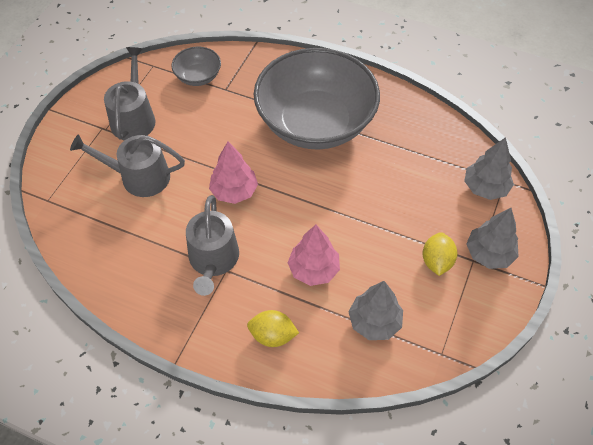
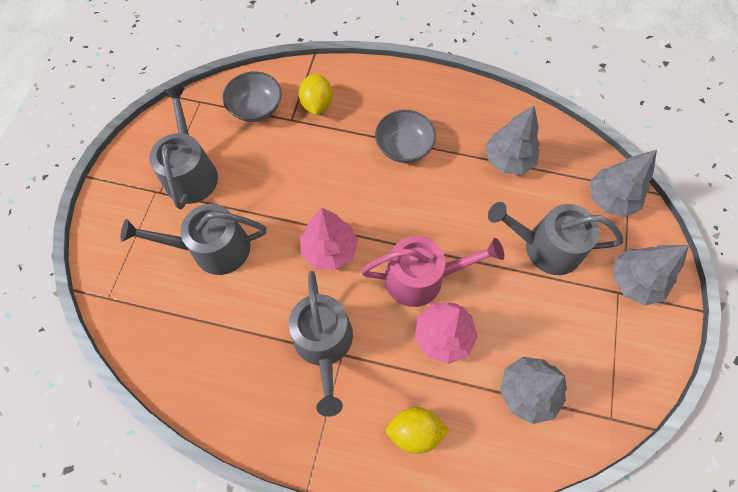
camera: 10 degrees left, 10 degrees up
grey bowl [254,48,380,150] -> grey bowl [375,110,436,163], size x0.42
yellow lemon [422,232,457,276] -> yellow lemon moved to [299,74,333,115]
none -> pink watering can [360,236,504,307]
none -> grey tree [485,105,540,175]
none -> grey watering can [488,202,623,275]

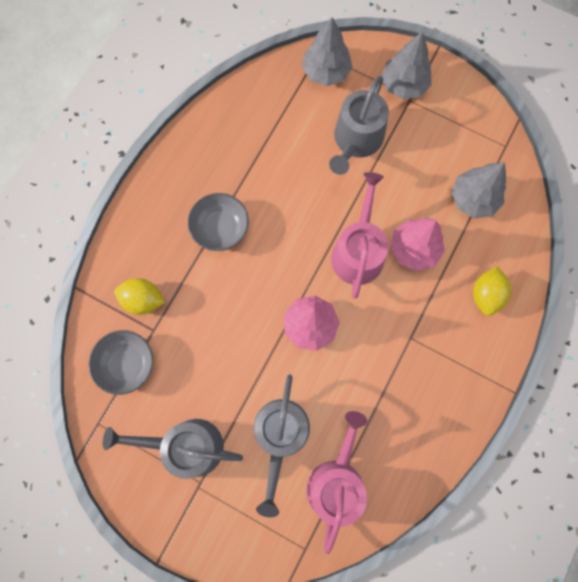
camera: 75 degrees left, 10 degrees up
grey watering can [289,271,353,417] -> none
grey tree [485,105,540,175] -> none
none -> pink watering can [306,411,367,554]

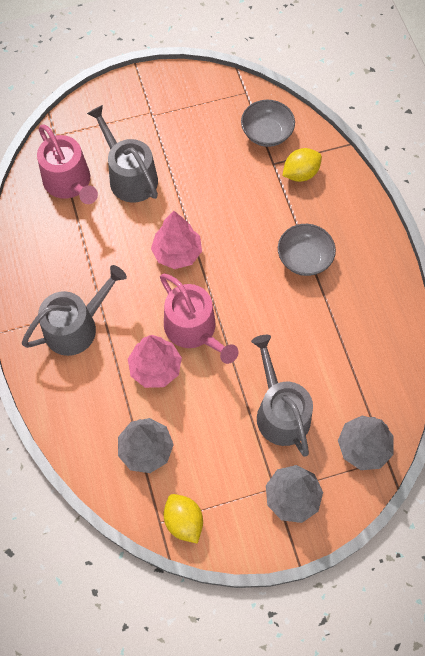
camera: 135 degrees right, 10 degrees down
grey watering can [103,419,243,479] -> grey watering can moved to [22,265,127,356]
yellow lemon [473,266,512,316] -> yellow lemon moved to [164,494,203,544]

